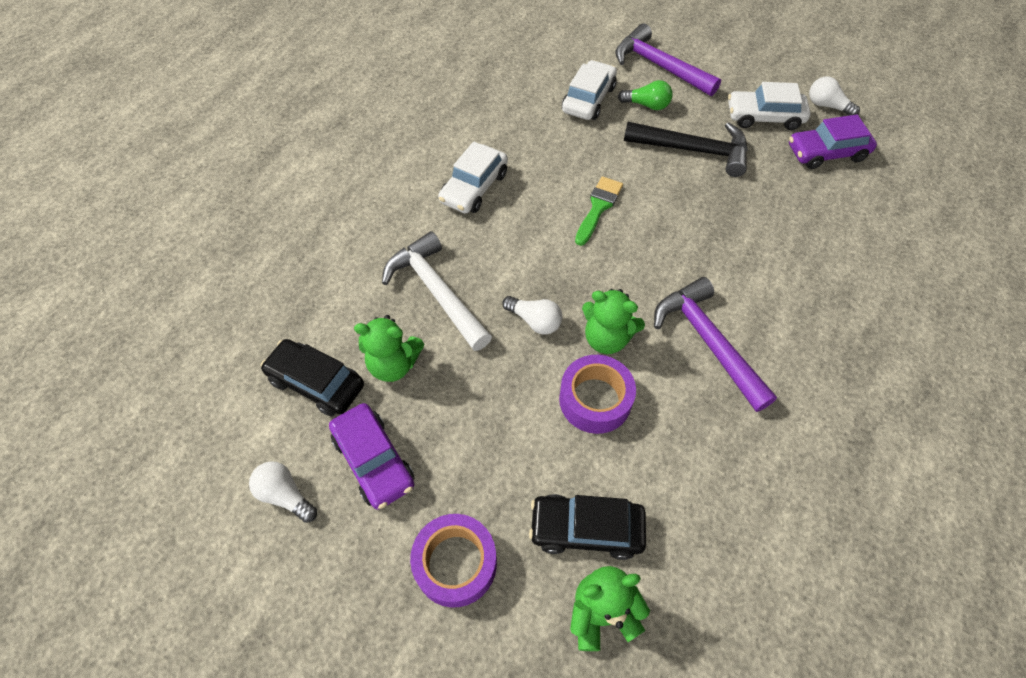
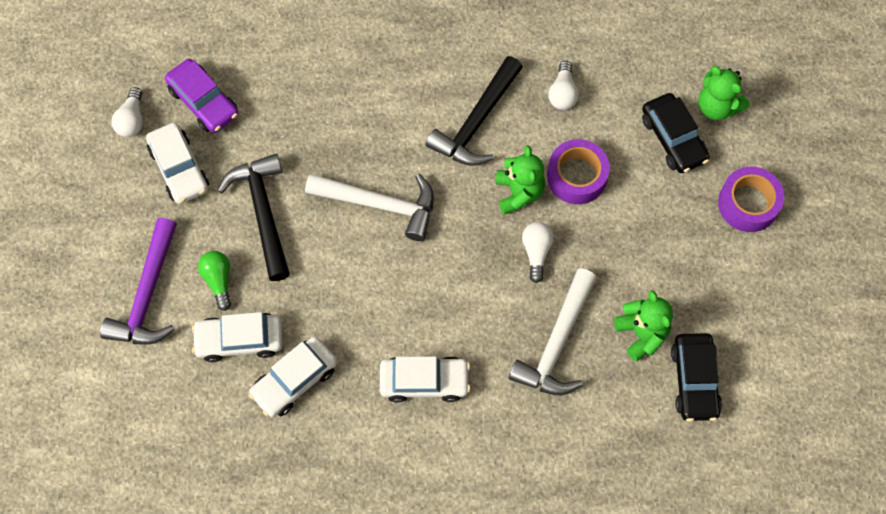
camera: 120 degrees left, 10 degrees up
white light bulb [249,461,317,523] -> white light bulb moved to [548,61,579,110]
purple car [329,403,414,510] -> none
green brush [575,176,623,246] -> none
purple hammer [654,277,777,412] -> black hammer [426,56,523,166]
none -> white car [249,337,337,417]
none -> white hammer [305,174,434,241]

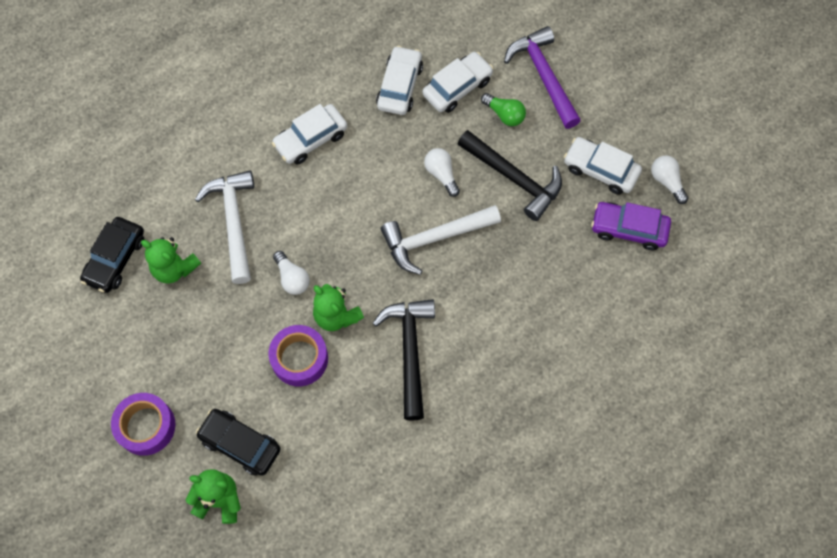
camera: 145 degrees right, 0 degrees up
white light bulb [548,61,579,110] -> white light bulb moved to [424,148,460,197]
black car [671,333,722,421] -> black car turned 120 degrees counterclockwise [80,217,144,293]

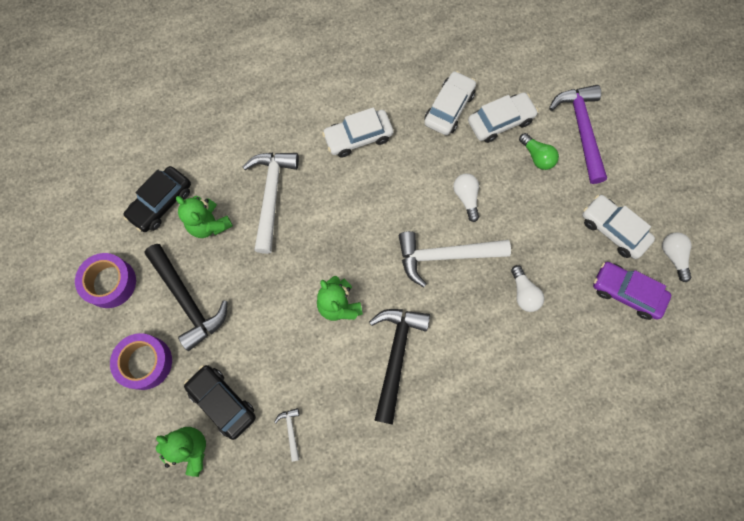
camera: 15 degrees right, 5 degrees up
purple tape [268,325,328,386] -> purple tape moved to [75,253,136,308]
white light bulb [273,251,310,295] -> white light bulb moved to [511,265,544,312]
black hammer [458,130,562,221] -> black hammer moved to [144,244,228,351]
none -> white hammer [274,408,300,462]

